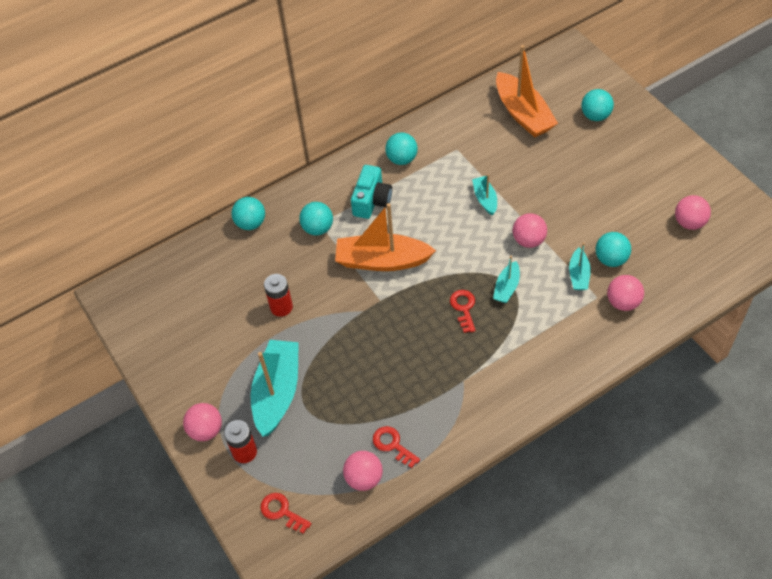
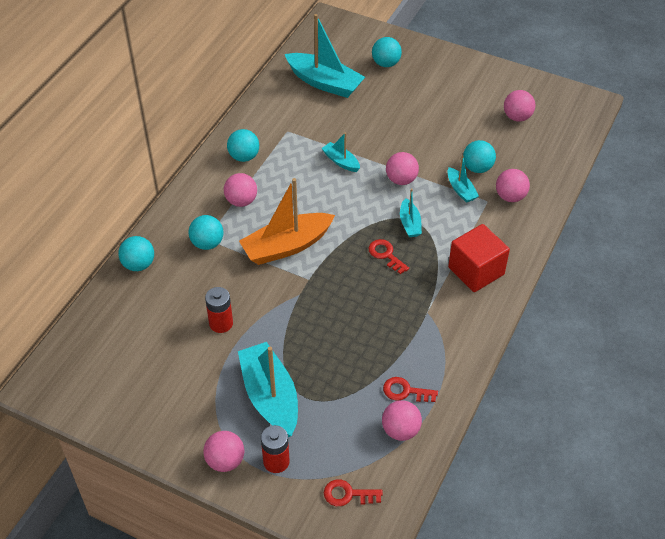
camera: 35 degrees left, 5 degrees down
turquoise camera [351,165,392,219] -> pink ball [224,173,257,207]
orange boat [496,45,558,138] -> turquoise boat [285,14,365,98]
none -> red cube [448,224,510,292]

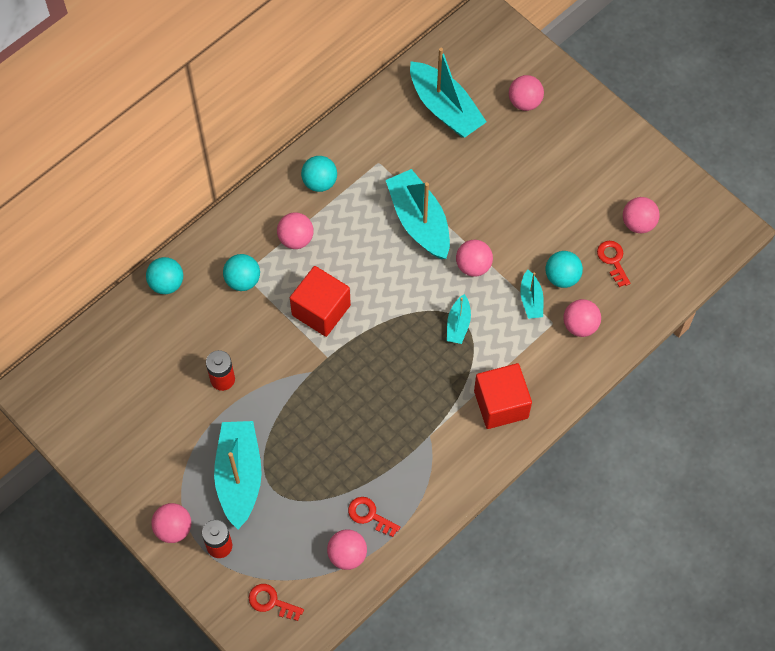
camera: 20 degrees right, 15 degrees up
orange boat [239,178,335,265] -> red cube [290,266,351,337]
turquoise boat [321,132,360,172] -> turquoise boat [386,169,450,259], size x1.99
red key [368,239,409,274] -> red key moved to [597,241,630,287]
turquoise ball [372,37,402,67] -> pink ball [509,75,544,111]

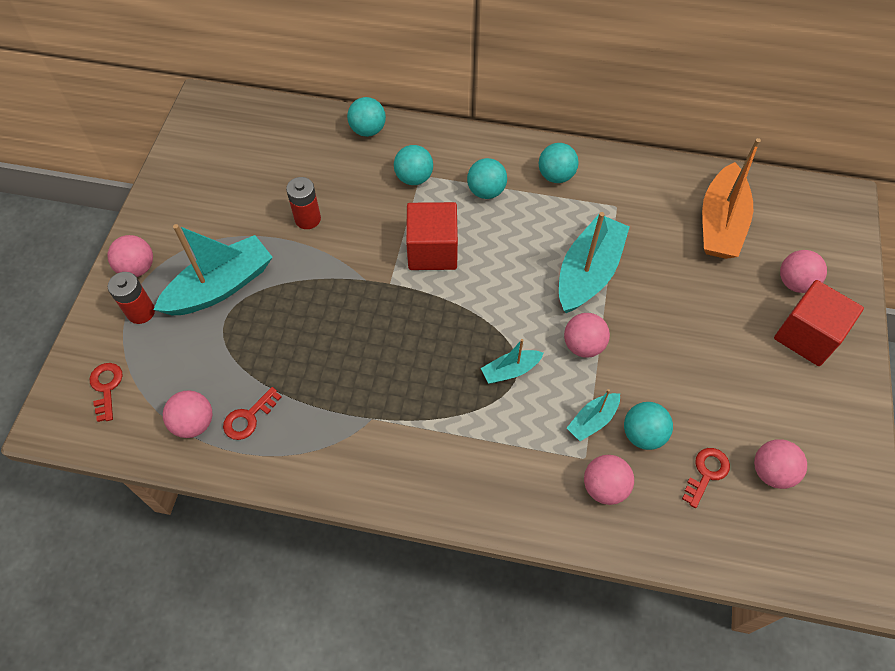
camera: 55 degrees right, 5 degrees down
pink ball [277,212,314,249] -> turquoise ball [467,158,507,199]
red key [348,497,400,537] -> red key turned 135 degrees counterclockwise [223,387,282,440]
turquoise boat [410,48,487,138] -> orange boat [702,138,761,259]
red cube [474,363,532,429] -> red cube moved to [774,280,864,366]

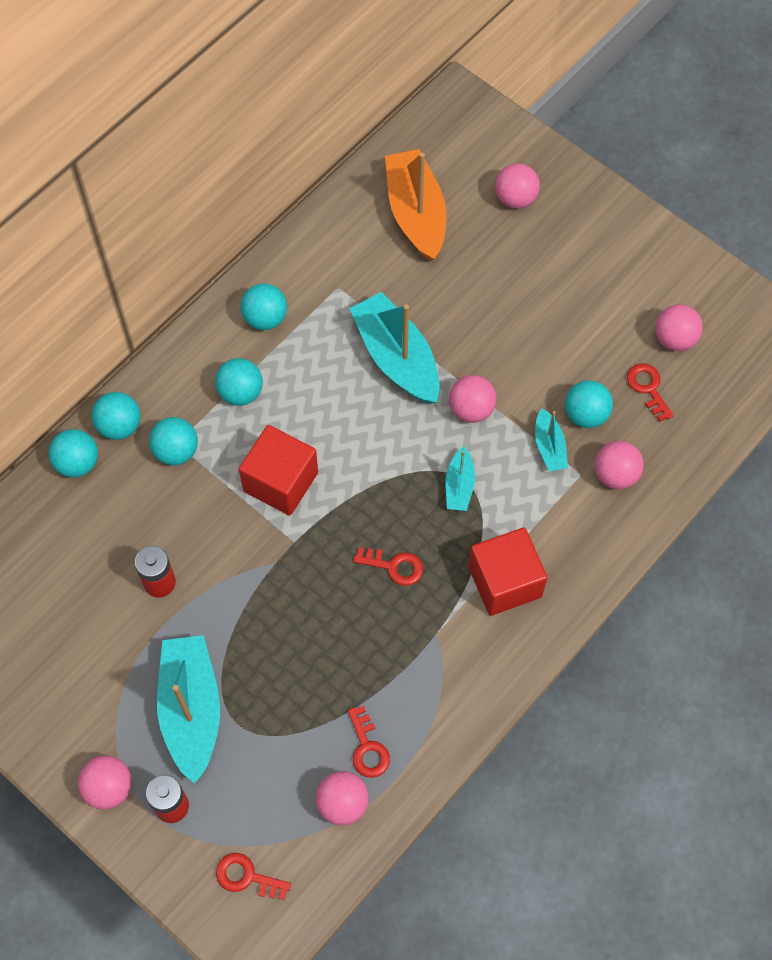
camera: 60 degrees left, 5 degrees up
orange boat [702,138,761,259] -> orange boat turned 150 degrees counterclockwise [385,149,446,262]
red cube [774,280,864,366] -> red cube moved to [469,527,548,616]
none -> turquoise ball [92,392,140,440]
none -> red key [353,547,423,586]

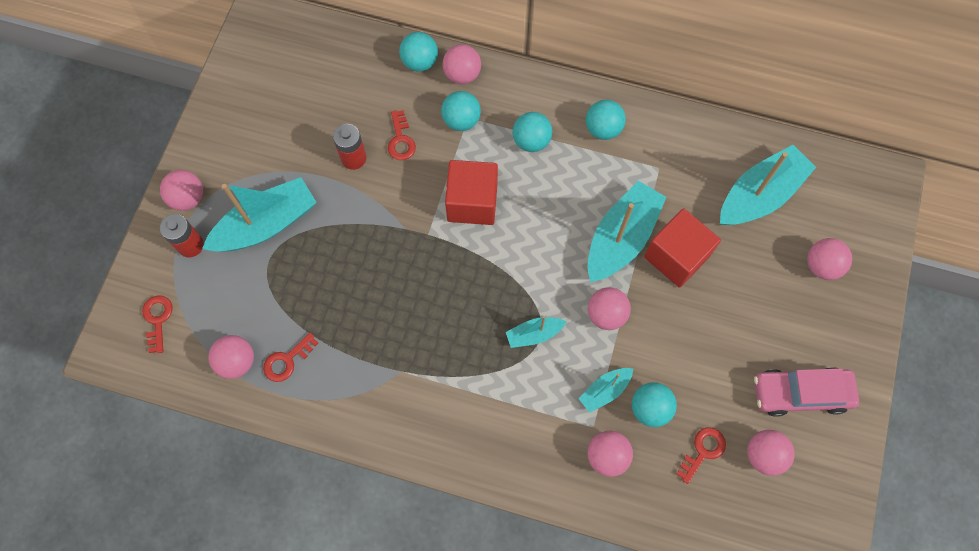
camera: 65 degrees right, 5 degrees up
turquoise ball [92,392,140,440] -> pink ball [442,44,481,84]
red key [353,547,423,586] -> red key moved to [388,110,416,160]
orange boat [385,149,446,262] -> turquoise boat [720,145,816,225]
red cube [469,527,548,616] -> red cube moved to [644,209,721,288]
none -> pink car [754,367,859,417]

